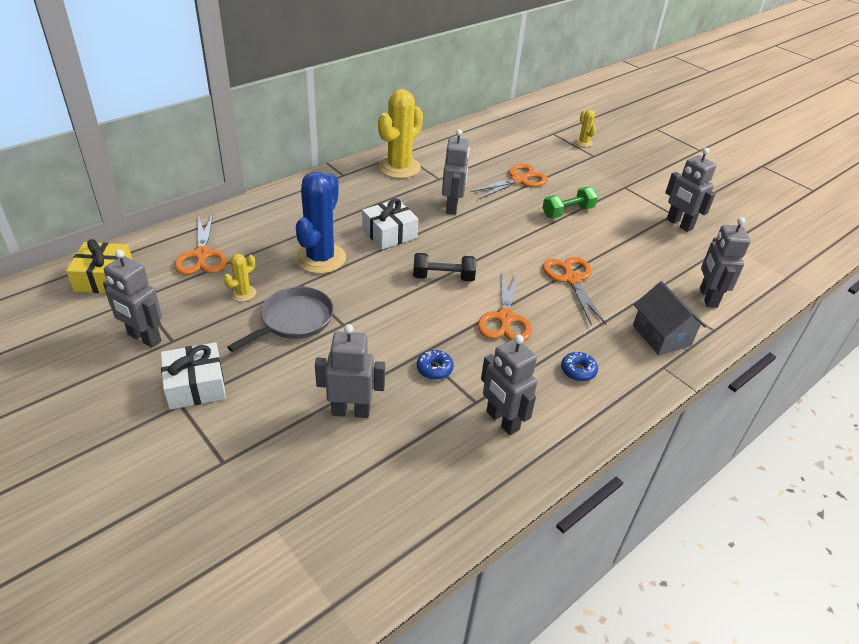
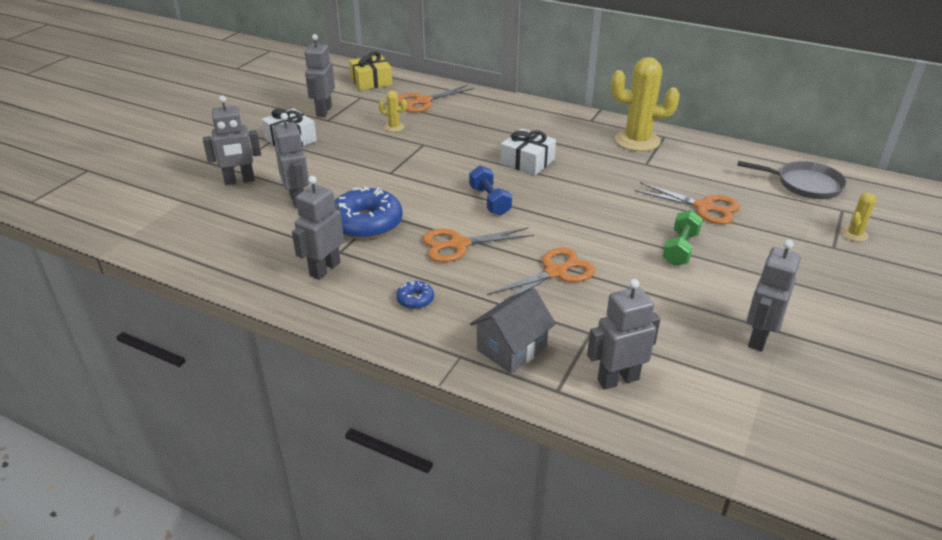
camera: 70 degrees right, 5 degrees down
grey pan [227,287,334,352] -> grey pan moved to [738,161,847,199]
blue cactus [295,172,346,274] -> none
black dumbbell [413,253,476,282] -> blue dumbbell [469,165,512,215]
blue donut [417,350,454,380] -> blue donut [334,186,403,240], size x2.21
grey robot [442,129,470,215] -> grey robot moved to [203,96,261,185]
green dumbbell [542,187,598,218] -> green dumbbell turned 75 degrees clockwise [662,210,703,266]

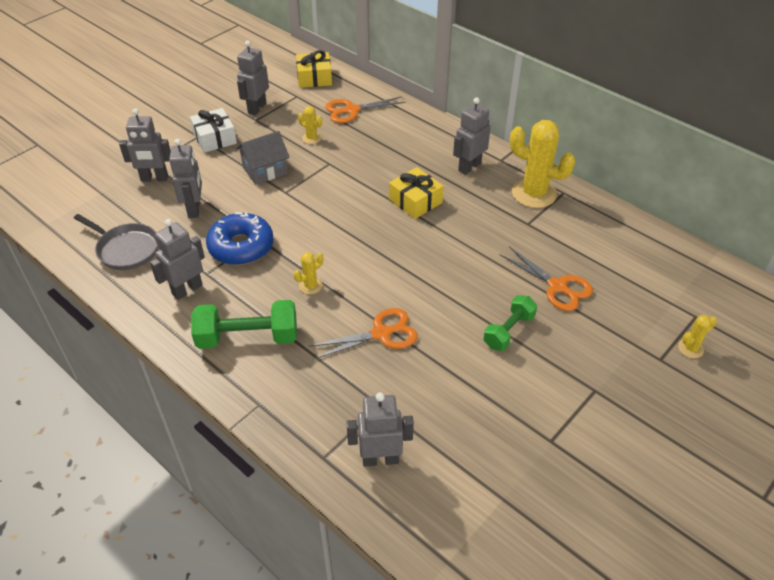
camera: 15 degrees right, 10 degrees up
blue donut [396,281,434,309] -> green dumbbell [191,300,297,349]
orange scissors [422,227,534,262] -> yellow cactus [294,252,323,294]
blue dumbbell [469,165,512,215] -> none
grey house [470,288,556,373] -> grey house moved to [236,131,290,185]
white gift [500,129,556,175] -> yellow gift [389,167,444,219]
grey pan [738,161,847,199] -> grey pan moved to [74,214,158,270]
grey robot [747,240,801,351] -> grey robot moved to [453,98,491,175]

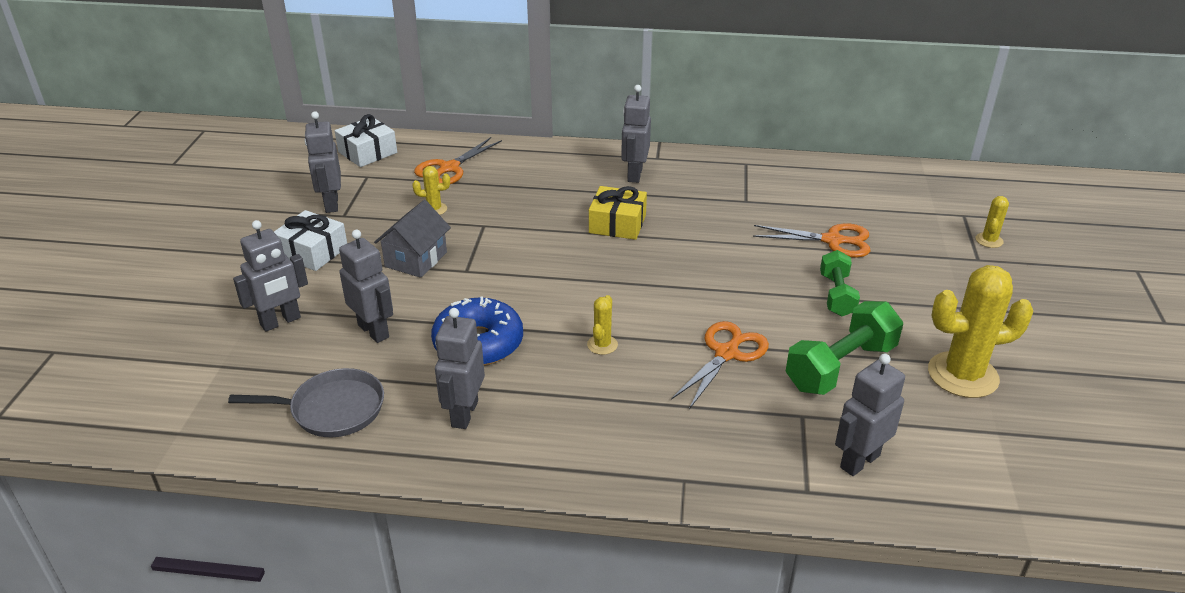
camera: 35 degrees left, 10 degrees down
green dumbbell [191,300,297,349] -> green dumbbell moved to [785,301,903,395]
yellow gift [296,50,332,88] -> white gift [335,114,397,167]
yellow cactus [510,120,576,208] -> yellow cactus moved to [928,265,1033,398]

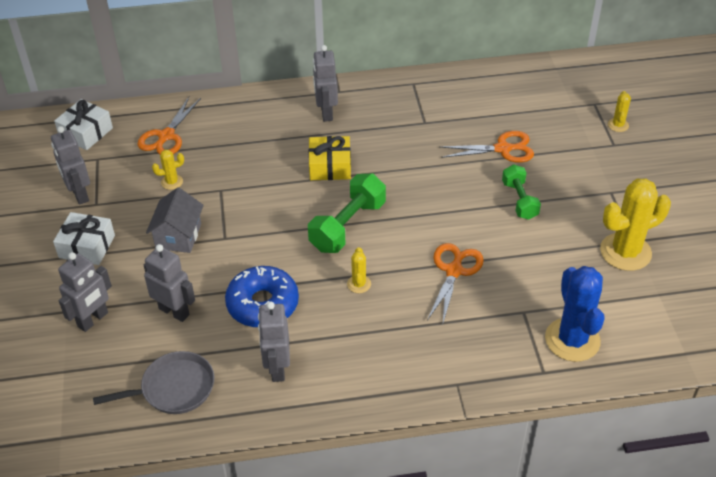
camera: 15 degrees left, 10 degrees up
green dumbbell [785,301,903,395] -> green dumbbell moved to [308,174,386,253]
grey robot [835,354,905,476] -> blue cactus [545,266,604,362]

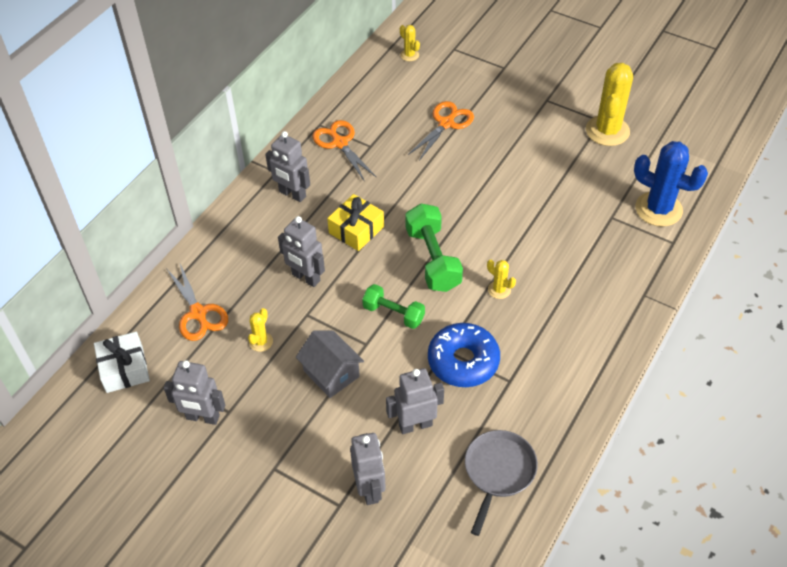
camera: 50 degrees left, 5 degrees up
white gift [53,212,115,265] -> none
grey robot [258,301,290,382] -> grey robot moved to [278,216,325,287]
orange scissors [427,243,484,323] -> orange scissors moved to [312,120,377,182]
green dumbbell [502,164,541,220] -> green dumbbell moved to [362,284,425,329]
yellow cactus [608,91,631,132] -> yellow cactus moved to [400,25,420,61]

